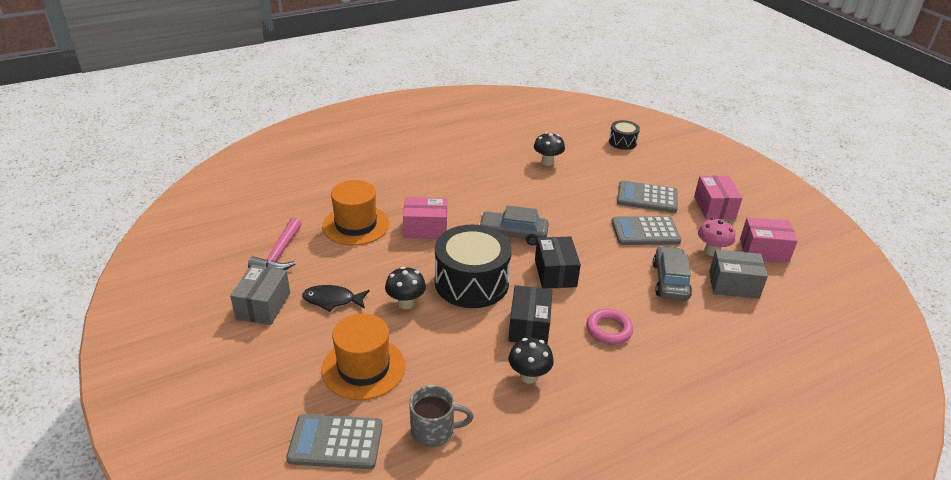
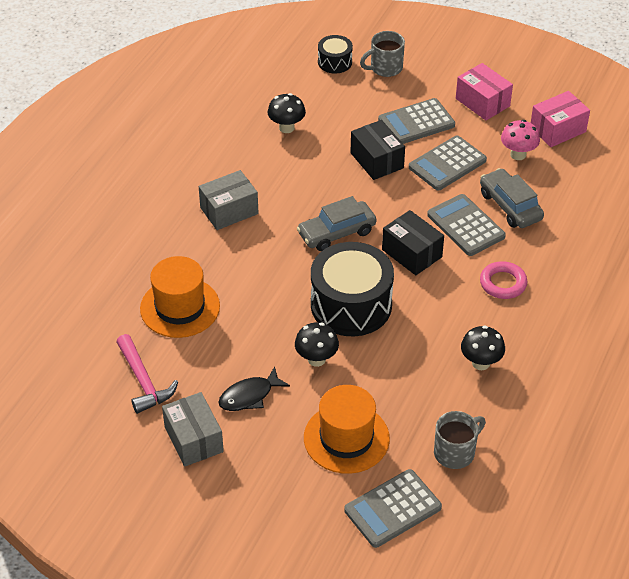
camera: 35 degrees left, 10 degrees up
pink box [403,197,447,239] -> none
black box [508,285,552,344] -> black box moved to [350,120,405,180]
grey box [709,249,768,299] -> grey box moved to [199,170,258,230]
none -> grey mug [360,31,405,77]
none -> grey calculator [427,194,506,256]

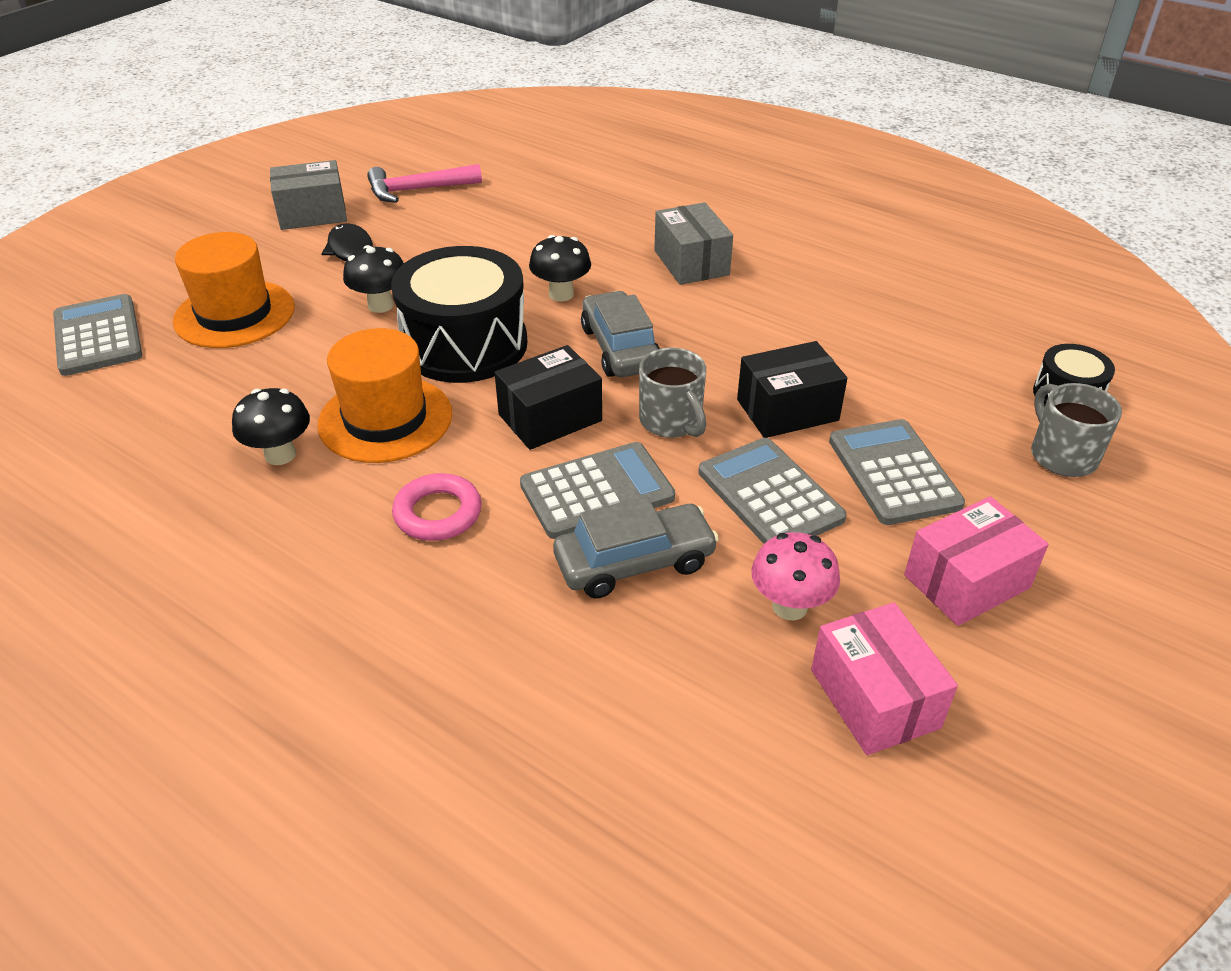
camera: 100 degrees right, 5 degrees down
orange hat [140,256,220,338] -> orange hat moved to [317,328,452,463]
black mushroom [268,93,306,133] -> black mushroom moved to [529,235,591,302]
grey mug [434,411,486,469] -> grey mug moved to [639,348,706,438]

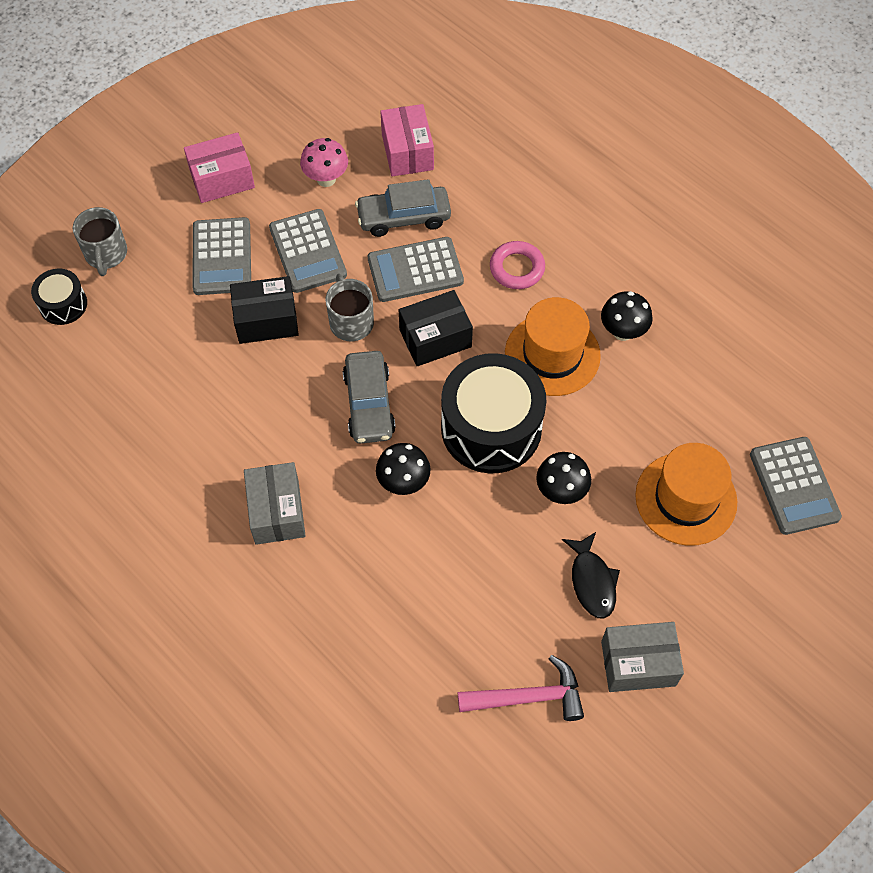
camera: 170 degrees left, 20 degrees up
pink box [811,602,958,755] -> pink box moved to [380,104,434,177]

